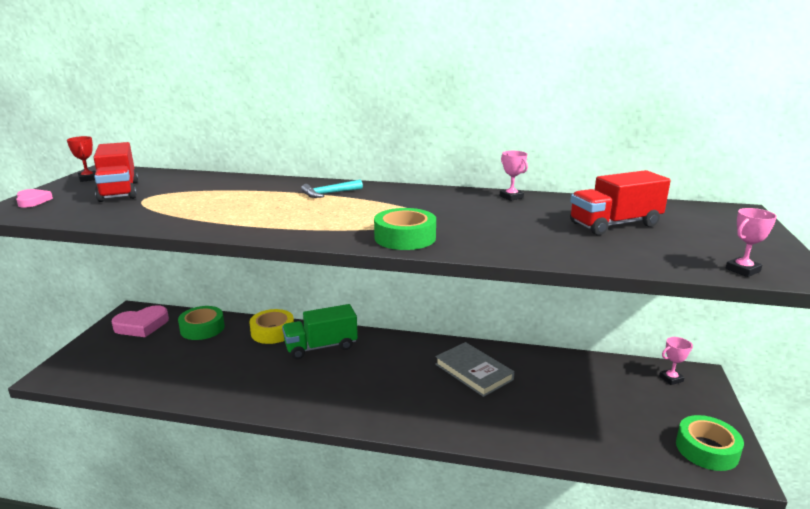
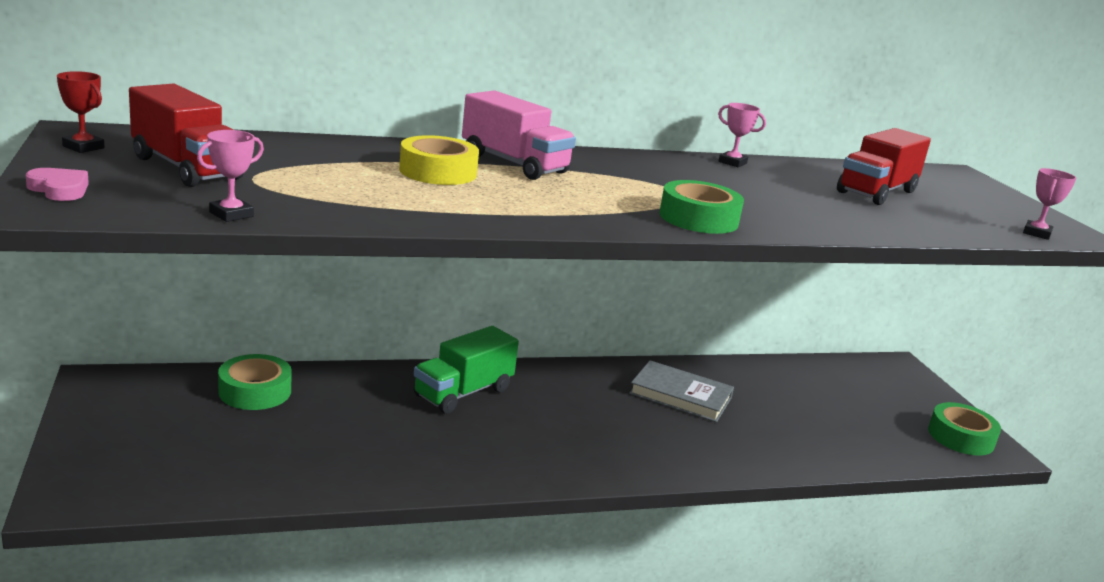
camera: 30 degrees left, 0 degrees up
pink heart [112,305,169,337] -> none
yellow tape [249,309,294,344] -> yellow tape moved to [399,135,479,185]
turquoise hammer [301,180,363,198] -> pink truck [462,90,576,180]
pink trophy [659,337,693,385] -> pink trophy moved to [197,130,264,222]

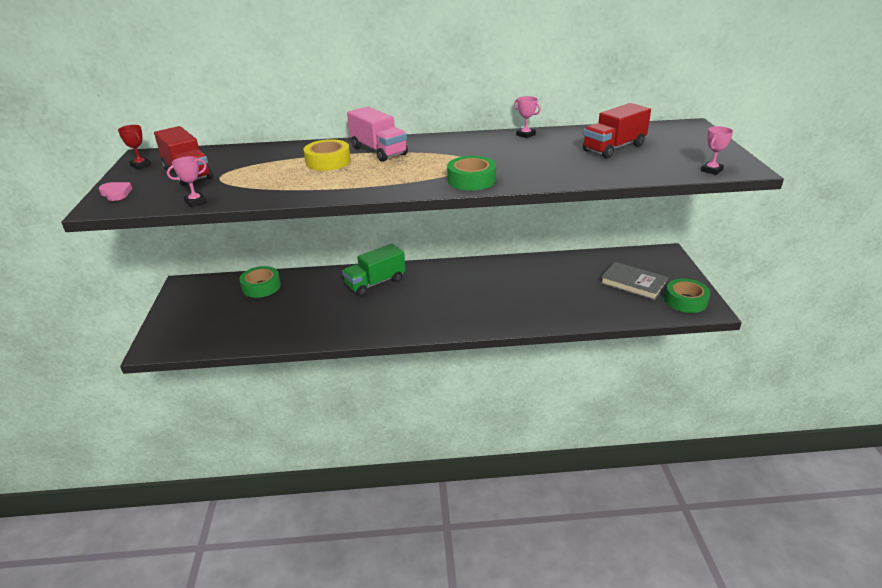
camera: 15 degrees right, 10 degrees up
grey book [629,360,734,422] -> grey book moved to [600,262,668,300]

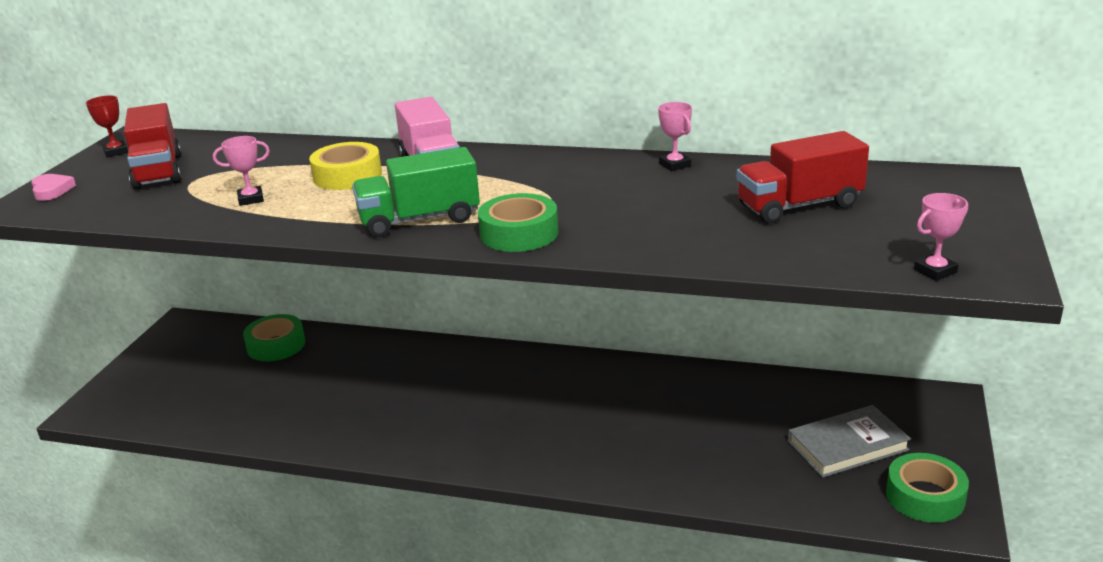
camera: 20 degrees right, 5 degrees down
pink trophy [167,156,207,207] -> pink trophy moved to [213,136,270,206]
green truck [342,244,406,296] -> green truck moved to [352,147,480,237]
grey book [600,262,668,300] -> grey book turned 75 degrees counterclockwise [788,405,911,478]

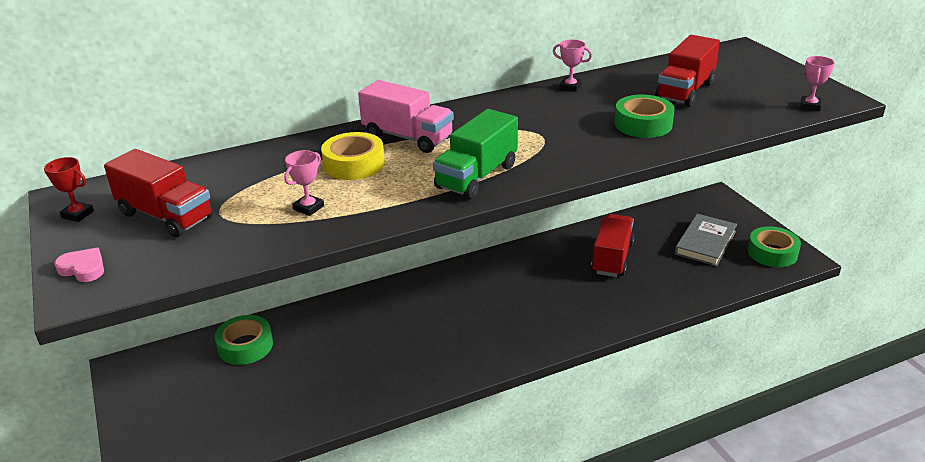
camera: 40 degrees left, 5 degrees up
green tape [478,193,558,252] -> green tape moved to [614,95,675,138]
none -> red truck [591,214,635,277]

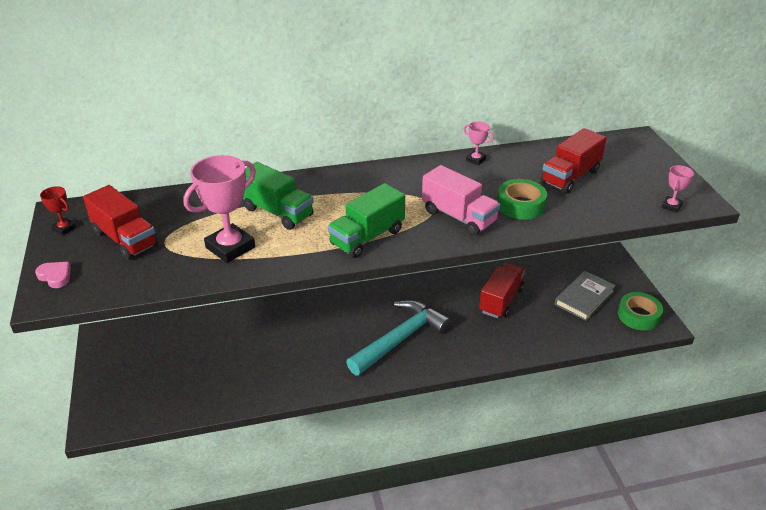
camera: 10 degrees right, 5 degrees up
green tape [215,315,273,365] -> none
pink trophy [284,150,324,216] -> pink trophy [184,155,256,263], size x2.08
yellow tape [321,132,385,180] -> green truck [243,162,314,230]
pink truck [358,80,454,153] -> pink truck moved to [422,165,500,236]
none -> turquoise hammer [346,300,452,376]

